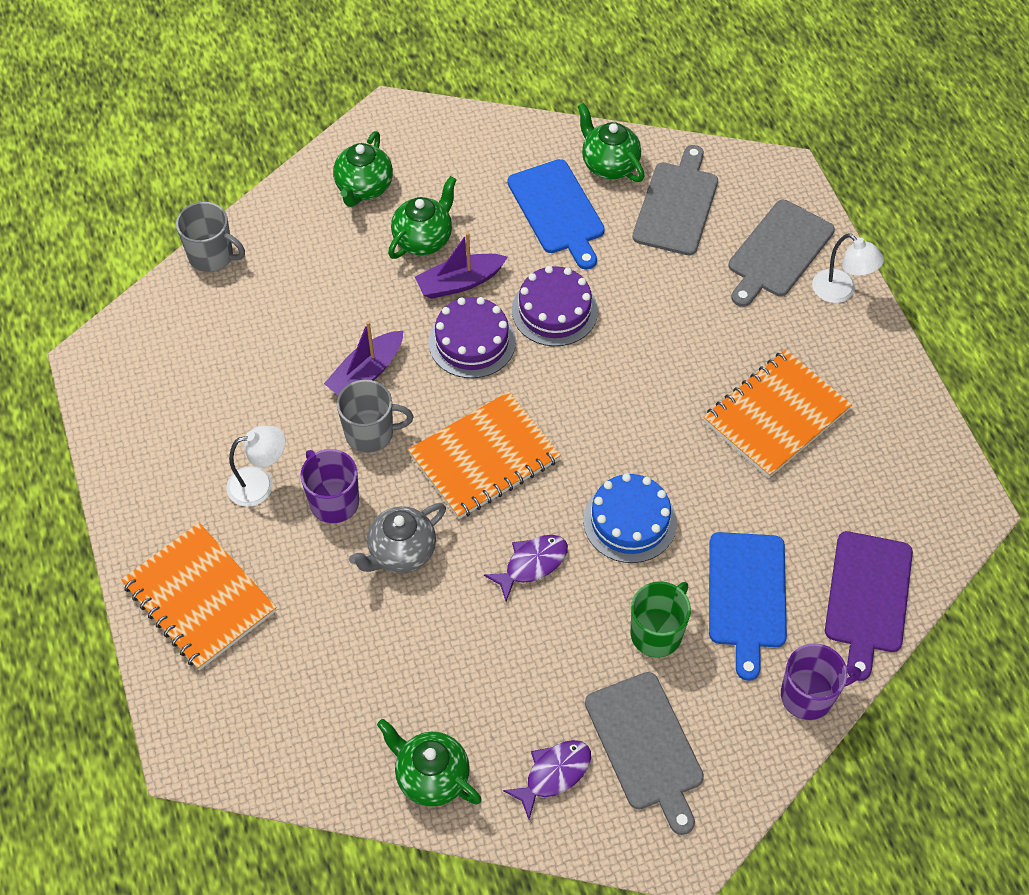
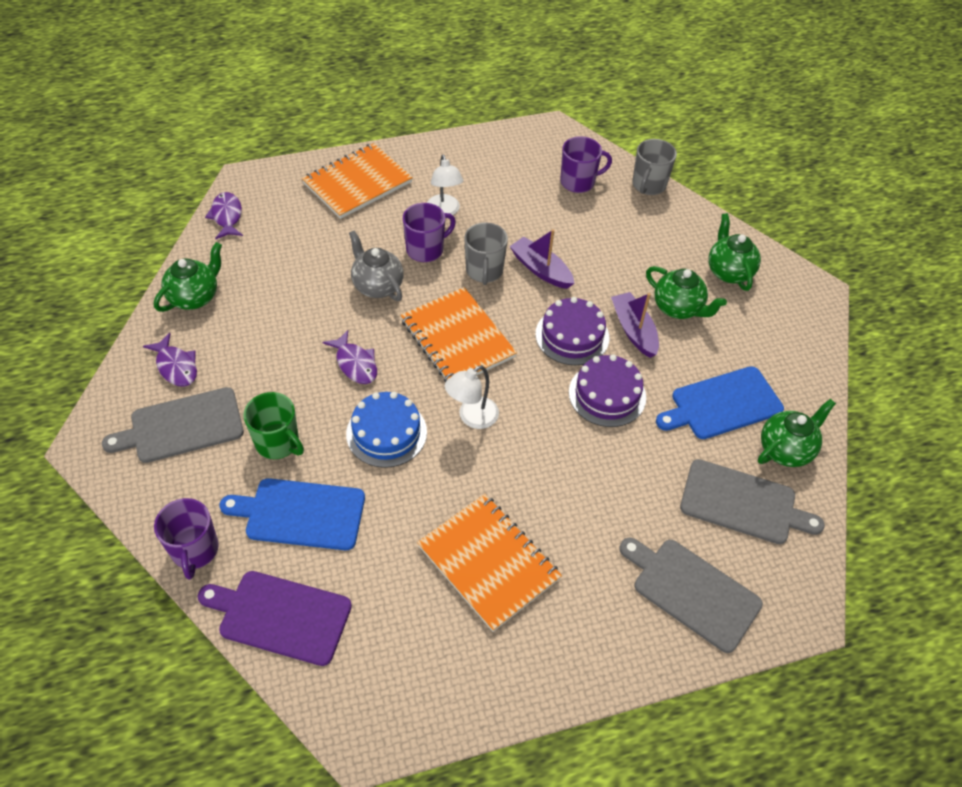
camera: 90 degrees right, 5 degrees down
green teapot [333,131,393,207] -> green teapot turned 60 degrees clockwise [708,213,761,291]
white lamp [812,233,884,303] -> white lamp moved to [445,365,499,429]
none -> purple fish [205,192,243,239]
none -> purple mug [560,136,612,193]

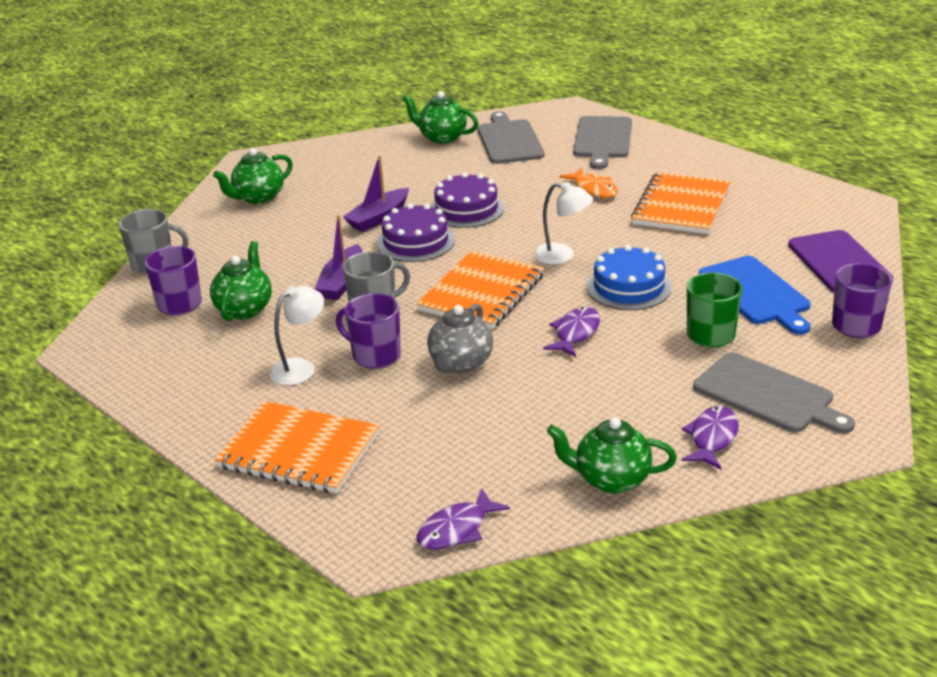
camera: 115 degrees left, 20 degrees down
green teapot [646,266,727,319] -> green teapot moved to [210,241,272,321]
blue cutting board [656,366,784,439] -> none
none -> orange fish [560,168,618,198]

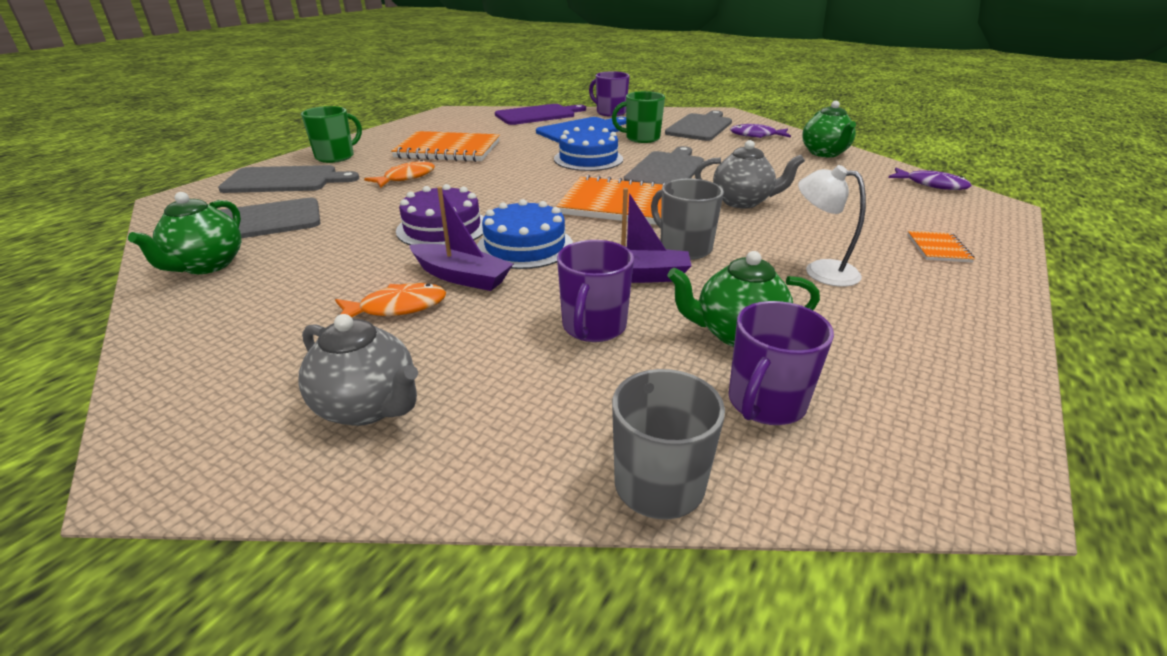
camera: 105 degrees left, 0 degrees up
green teapot [213,148,293,204] -> grey teapot [299,314,418,426]
orange notebook [215,401,380,494] -> orange notebook [907,231,975,263], size x0.45
purple mug [336,294,401,369] -> purple mug moved to [557,240,634,342]
purple cake [377,203,455,262] -> blue cake [477,199,573,269]
white lamp [534,182,593,264] -> none
purple fish [543,307,600,357] -> grey cutting board [624,146,704,185]
none -> green mug [301,106,362,163]
none -> orange fish [335,283,446,318]

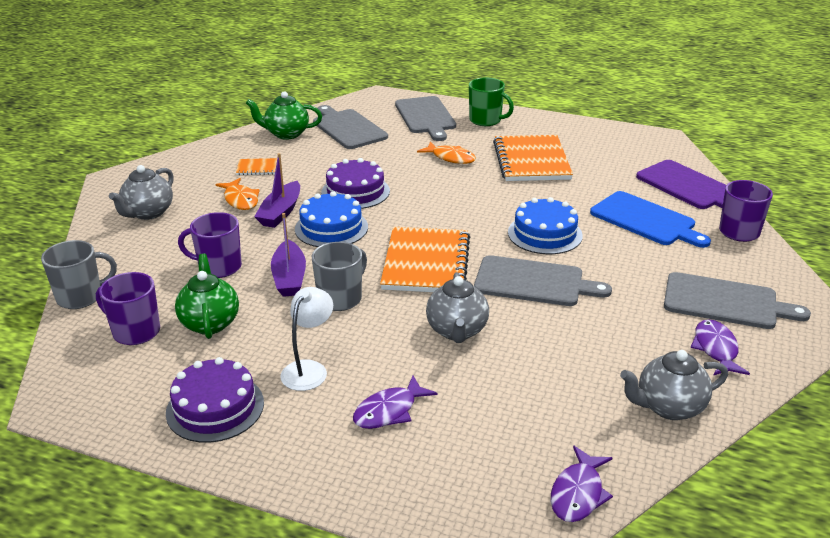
camera: 80 degrees right, 0 degrees up
green mug [612,91,665,143] -> none
green teapot [802,101,856,157] -> grey teapot [620,350,728,420]
orange notebook [907,231,975,263] -> orange notebook moved to [236,158,277,175]
none -> purple cake [166,357,264,443]
none -> purple fish [353,376,437,429]

